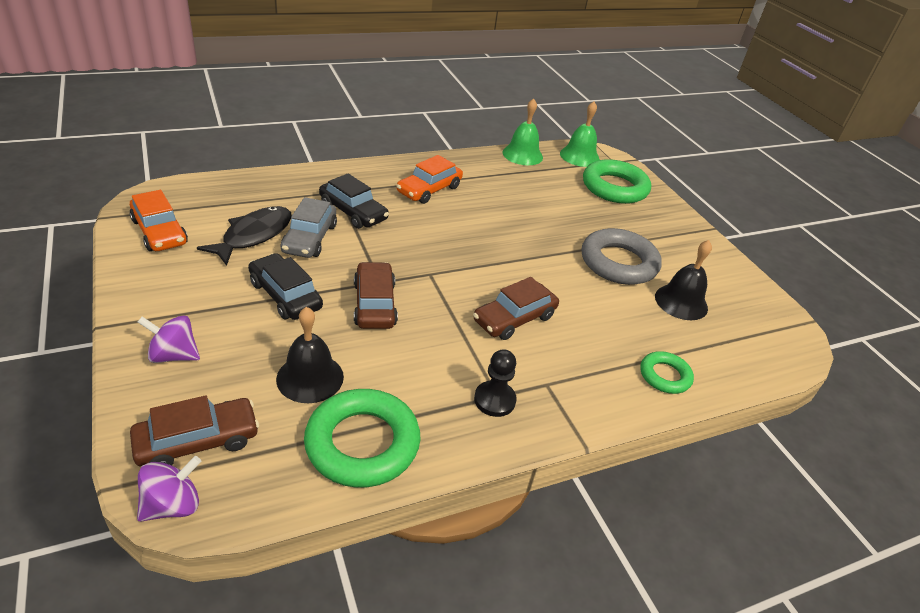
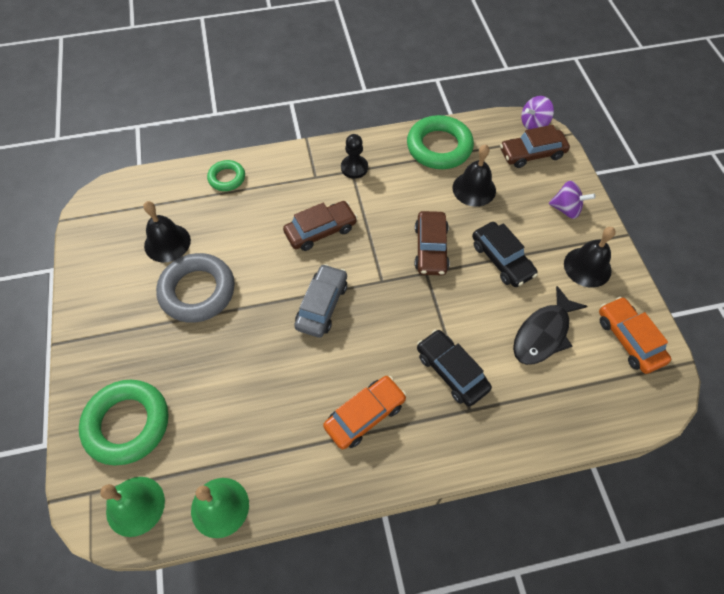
camera: 165 degrees left, 20 degrees up
grey car [281,197,337,258] -> grey car moved to [294,264,347,338]
none -> black bell [564,227,616,288]

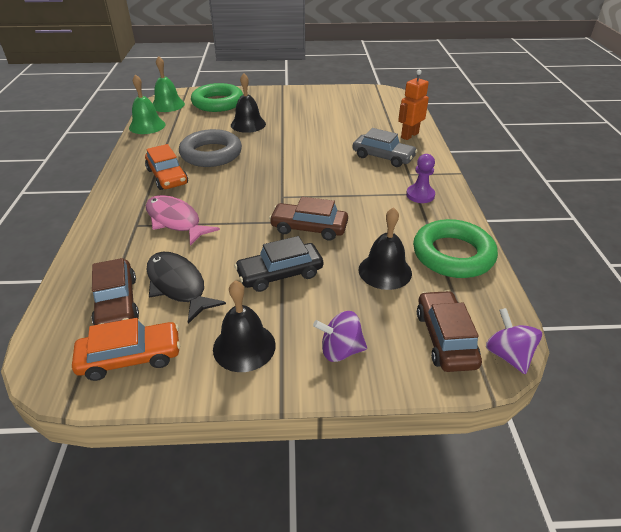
camera: 100 degrees right, 20 degrees down
black bell [143,201,191,262] -> black bell moved to [231,73,266,133]
grey ring [156,253,235,323] -> grey ring moved to [179,129,242,167]
green ring [207,160,245,191] -> orange robot [398,70,429,140]
brown car [283,201,357,251] -> brown car moved to [92,258,139,325]
grey car [294,264,347,338] -> grey car moved to [353,128,418,167]
black pawn [341,134,368,179] -> purple pawn [406,154,435,203]
black car [417,329,492,407] -> pink fish [146,195,220,246]
purple spinning top [549,181,596,219] -> purple spinning top turned 60 degrees clockwise [313,311,367,362]

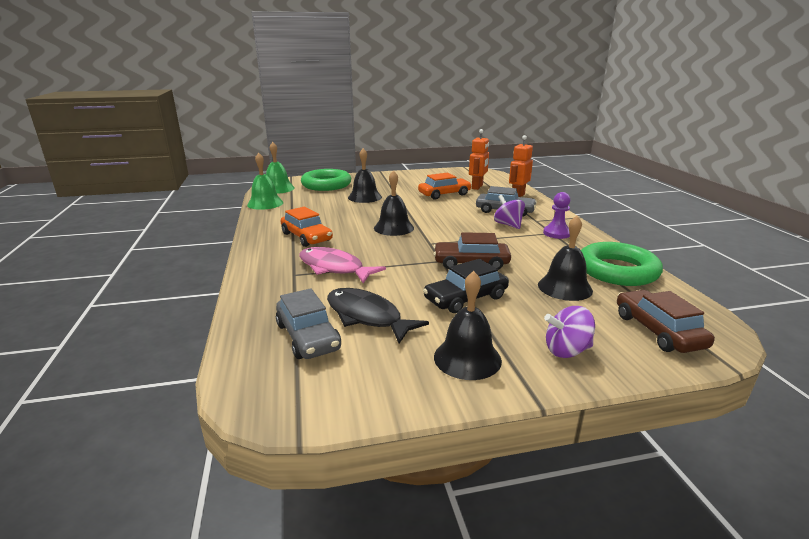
camera: 10 degrees left, 15 degrees down
orange car [72,318,180,381] -> orange car moved to [418,173,472,200]
brown car [92,258,139,325] -> grey car [276,288,341,359]
grey ring [179,129,242,167] -> none
purple spinning top [486,308,542,374] -> purple spinning top moved to [494,195,525,229]
none -> black bell [374,170,414,236]
none -> orange robot [469,129,489,190]

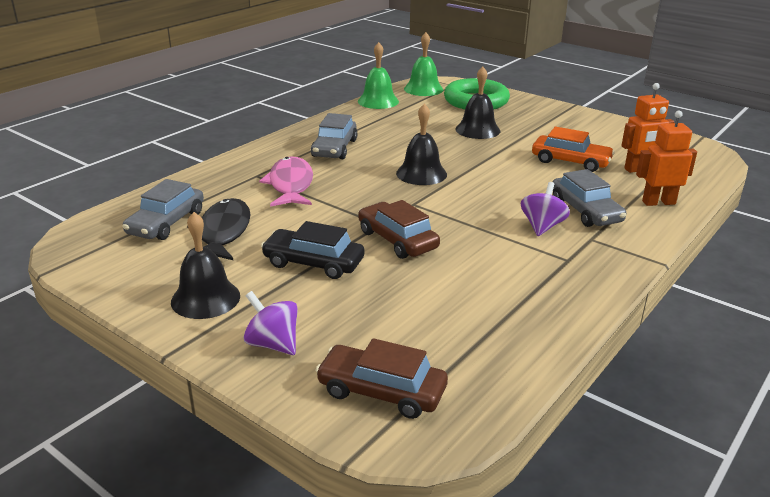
camera: 50 degrees right, 5 degrees up
orange car [281,206,333,247] -> grey car [311,113,358,159]
black bell [538,216,593,301] -> none
purple pawn [543,192,570,239] -> none
green ring [581,242,663,286] -> none
brown car [617,290,715,353] -> brown car turned 105 degrees counterclockwise [315,338,448,419]

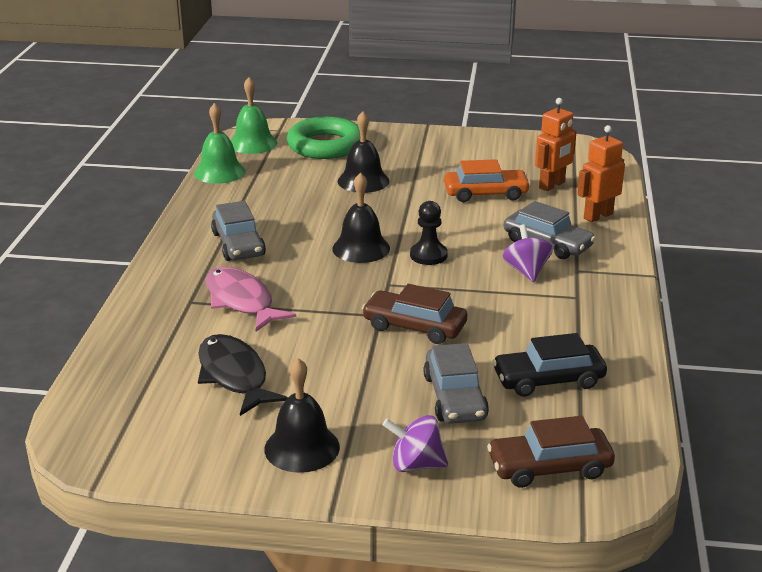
camera: 30 degrees left, 0 degrees up
grey car [123,179,204,240] -> grey car moved to [423,343,489,424]
black car [261,221,364,279] -> black car moved to [492,333,607,397]
none -> black pawn [410,201,448,265]

